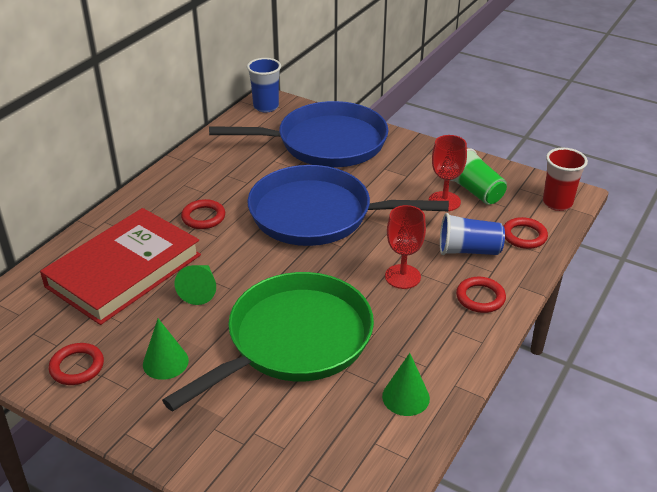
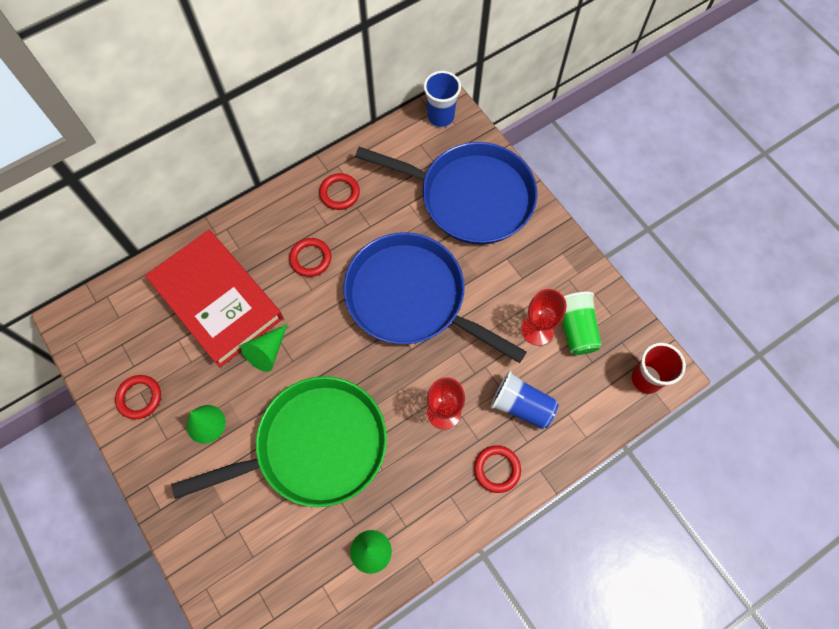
camera: 25 degrees right, 30 degrees up
red book [40,208,201,325] -> red book turned 75 degrees clockwise [145,230,283,367]
red ring [504,217,548,249] -> red ring moved to [319,173,360,210]

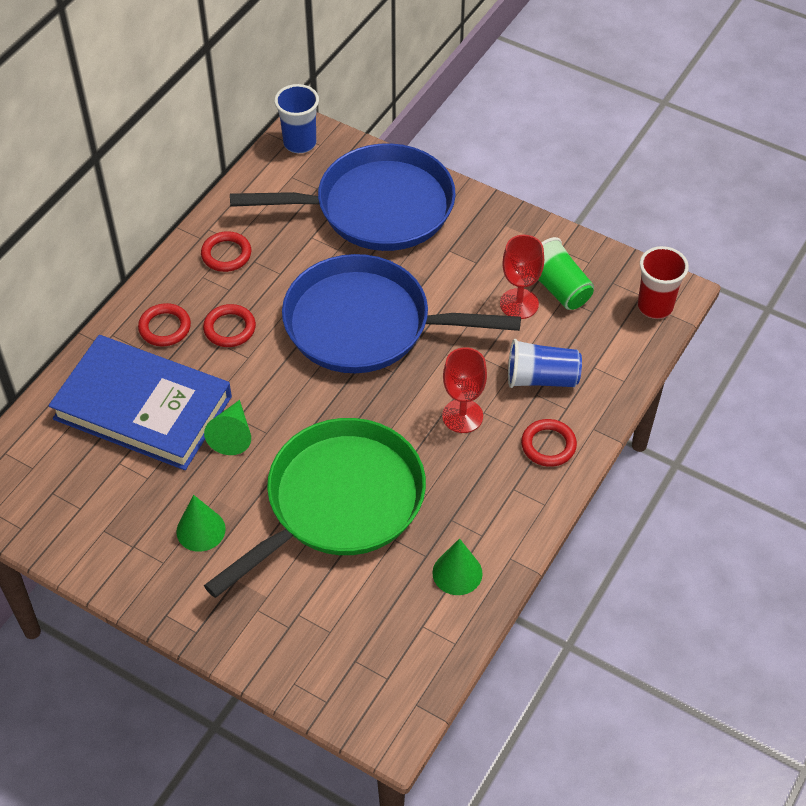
camera: 25 degrees left, 15 degrees down
red ring [115,375,161,419] -> red ring moved to [138,303,191,346]
red book [145,230,283,367] -> blue book [48,335,232,470]

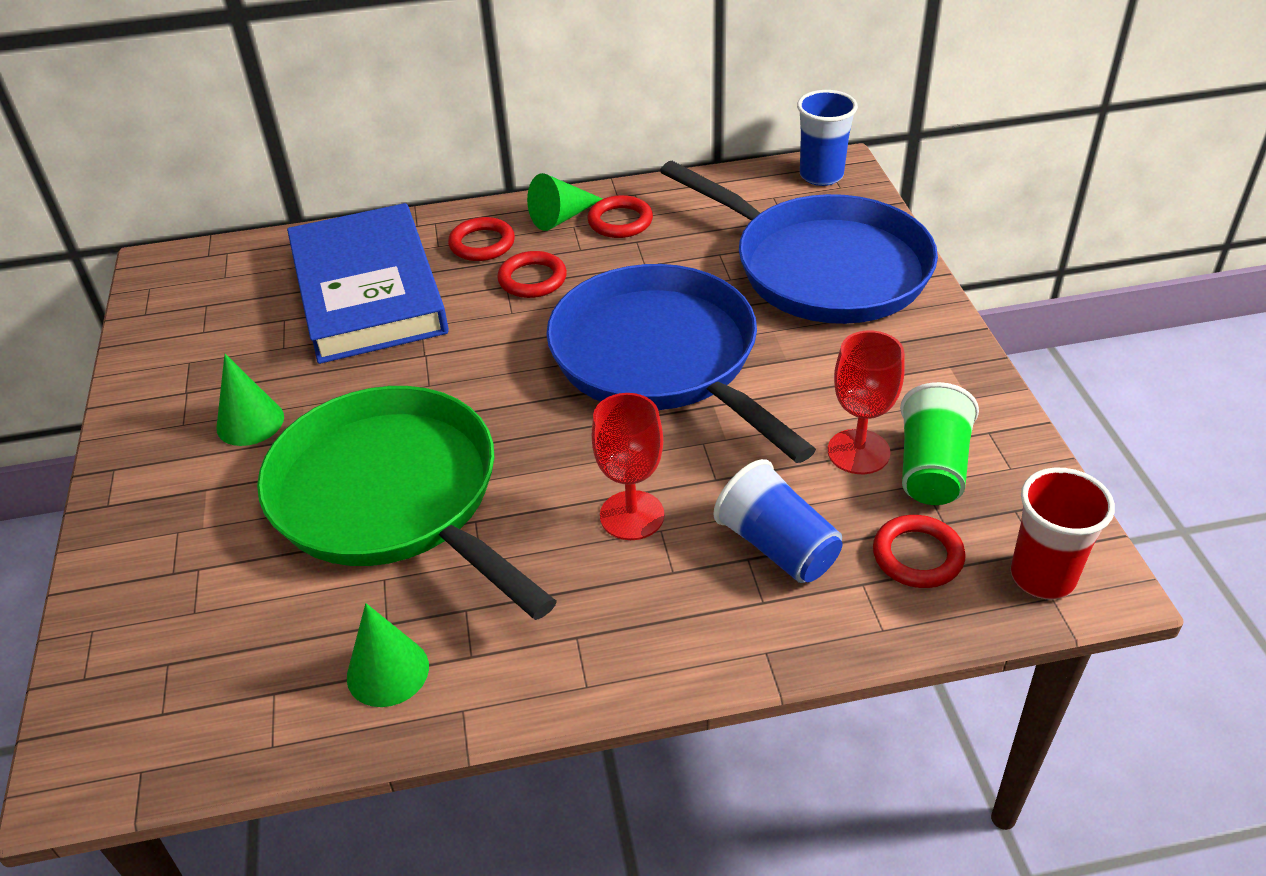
camera: 50 degrees right, 10 degrees down
green cone [204,400,251,455] -> green cone moved to [527,173,602,231]
green pan [204,418,426,598] -> green pan turned 135 degrees counterclockwise [257,386,557,620]
red ring [521,419,577,467] -> red ring moved to [873,515,966,588]

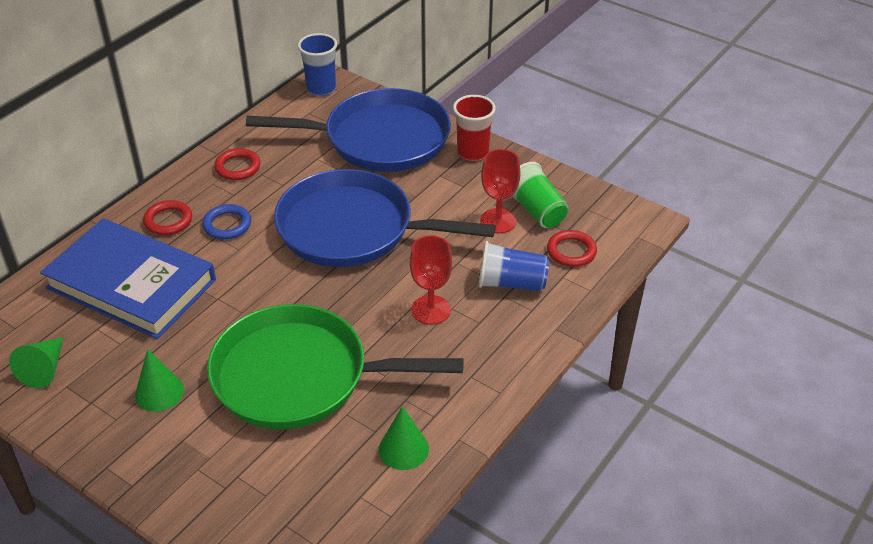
camera: 45 degrees left, 0 degrees up
red ring [497,251,567,298] -> blue ring [202,204,251,240]
green cone [527,173,602,231] -> green cone moved to [9,337,64,388]
red cup [1011,467,1115,599] -> red cup moved to [453,95,496,161]

